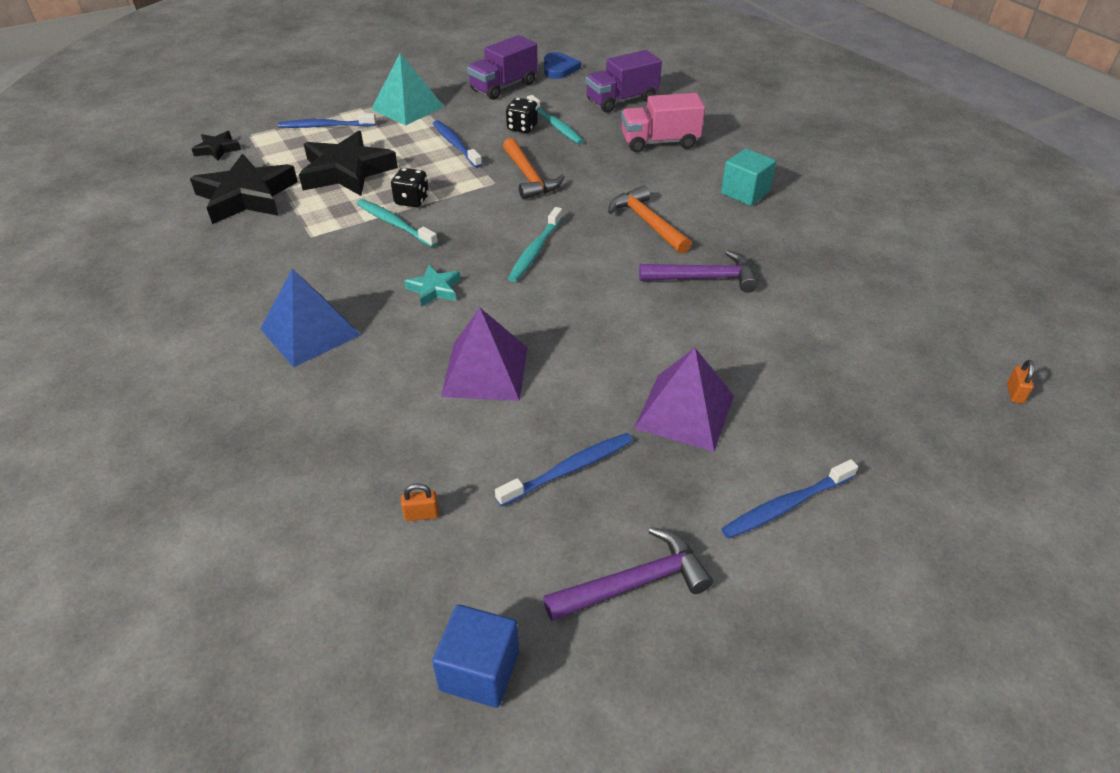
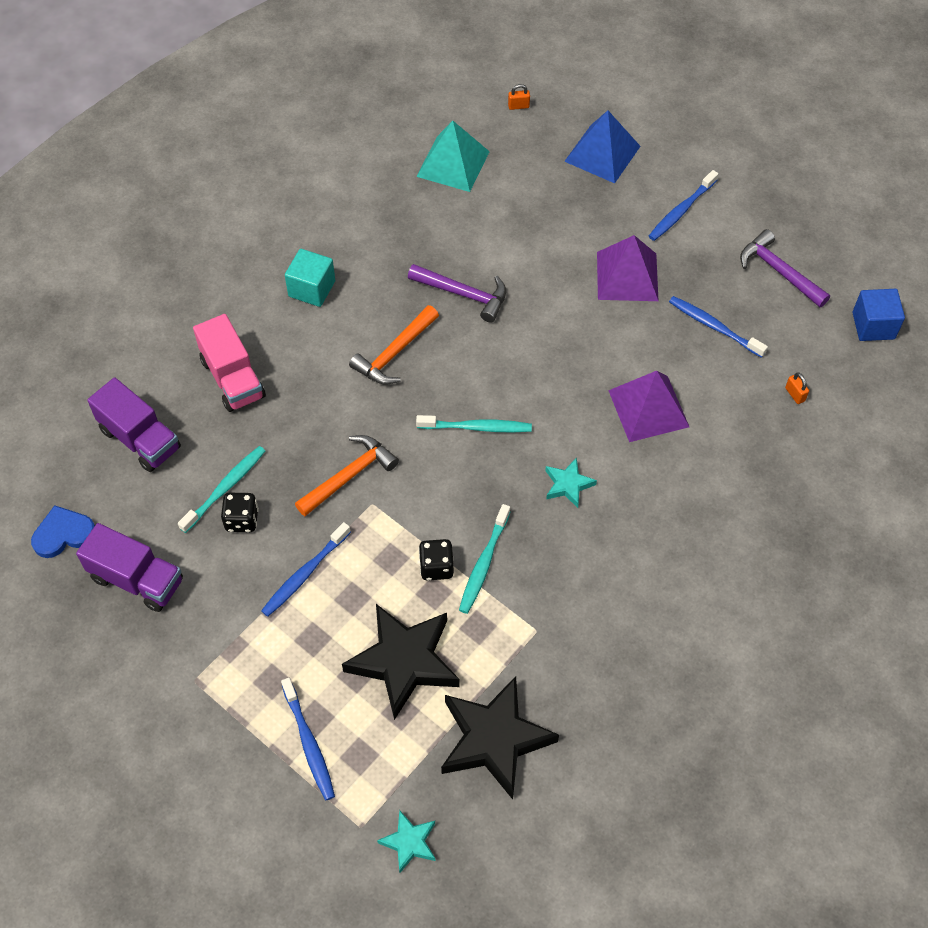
camera: 110 degrees left, 15 degrees up
black star [192,131,241,161] -> turquoise star [377,810,436,873]
blue pyramid [260,269,361,367] -> blue pyramid moved to [564,110,641,183]
turquoise pyramid [371,53,444,126] -> turquoise pyramid moved to [416,121,490,192]
purple hammer [639,250,758,293] -> purple hammer turned 135 degrees clockwise [408,264,506,323]
blue toothbrush [722,459,858,539] -> blue toothbrush turned 90 degrees clockwise [649,170,718,241]

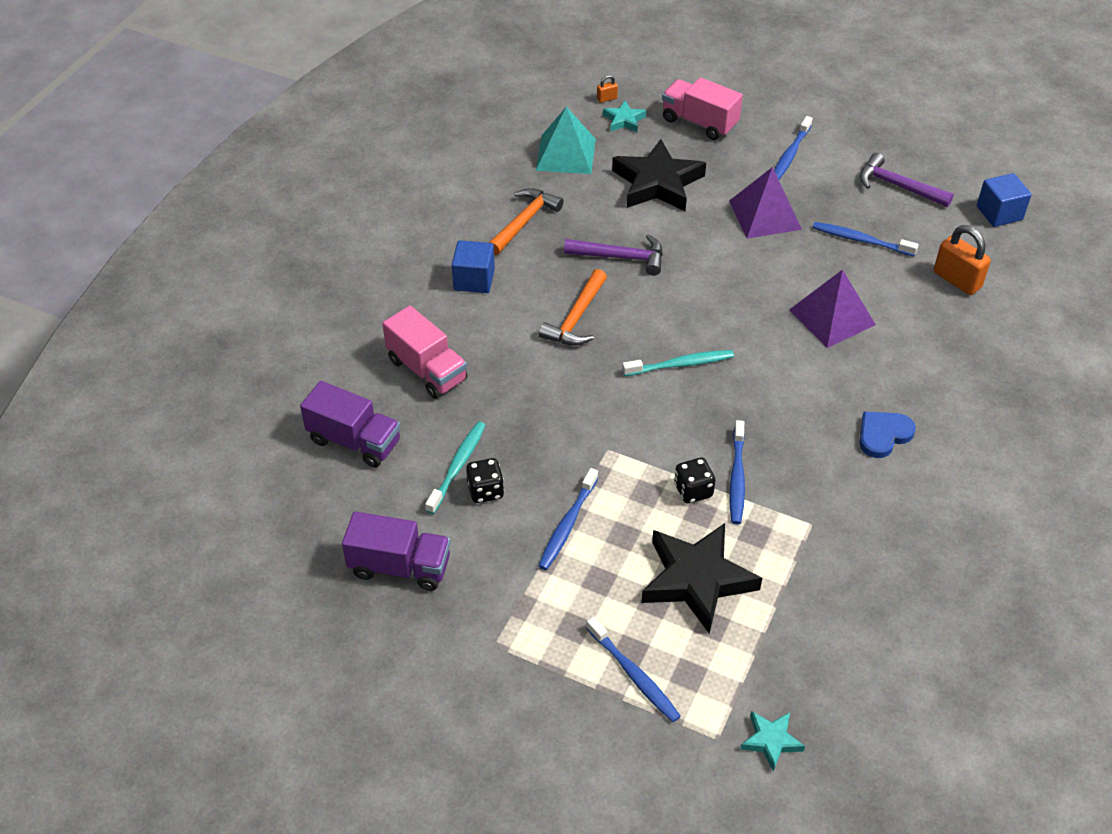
camera: 15 degrees left, 10 degrees down
blue heart [31,505,95,558] -> blue heart moved to [860,411,916,458]
turquoise cube [285,249,335,307] -> blue cube [452,240,495,293]
orange hammer [295,435,399,516] -> orange hammer moved to [489,188,564,255]
black star [441,676,559,799] -> black star moved to [612,139,706,211]
turquoise toothbrush [459,504,510,614] -> blue toothbrush [730,420,745,524]
turquoise star [545,457,597,508] -> turquoise star moved to [603,101,646,132]
blue pyramid [564,110,641,183] -> pink truck [662,77,743,140]
orange padlock [785,372,809,404] -> orange padlock [934,225,991,295], size x2.16

